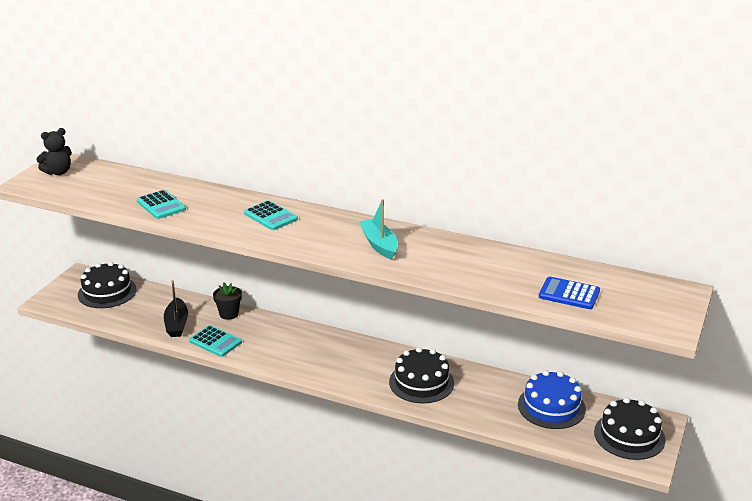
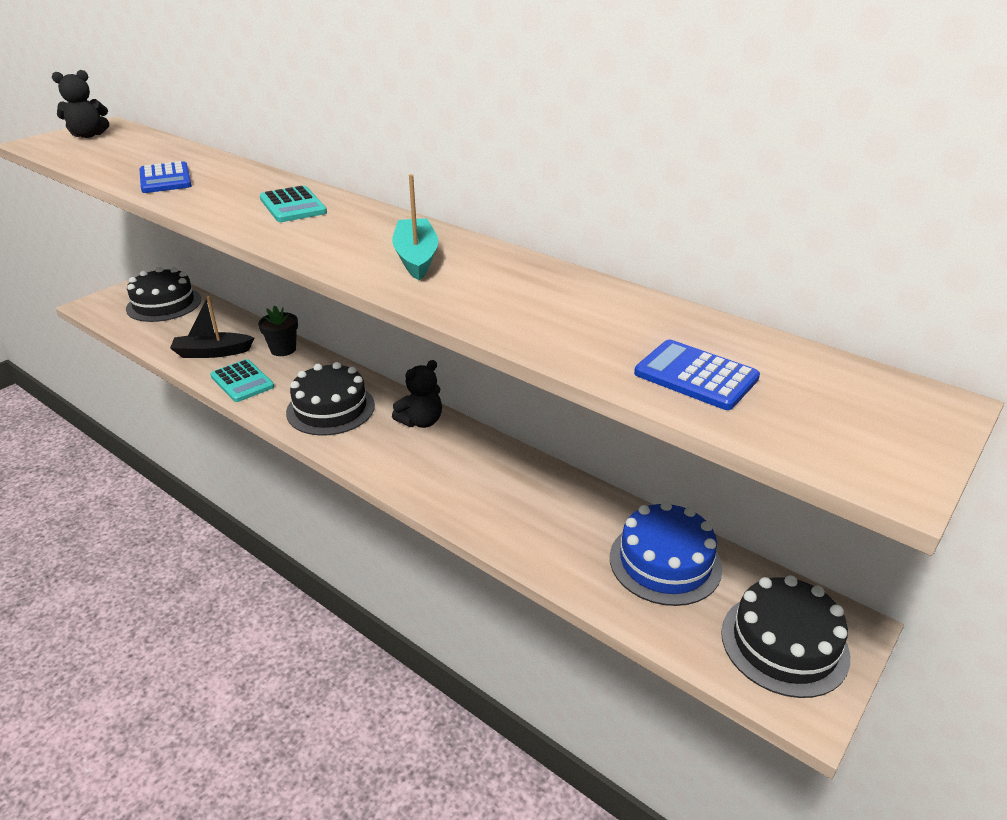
camera: 15 degrees right, 5 degrees up
turquoise calculator [137,190,186,219] -> blue calculator [140,161,192,193]
black boat [164,280,188,337] -> black boat turned 75 degrees clockwise [170,296,254,358]
black cake [389,347,454,403] -> black cake moved to [286,362,375,436]
none -> black teddy bear [392,360,442,428]

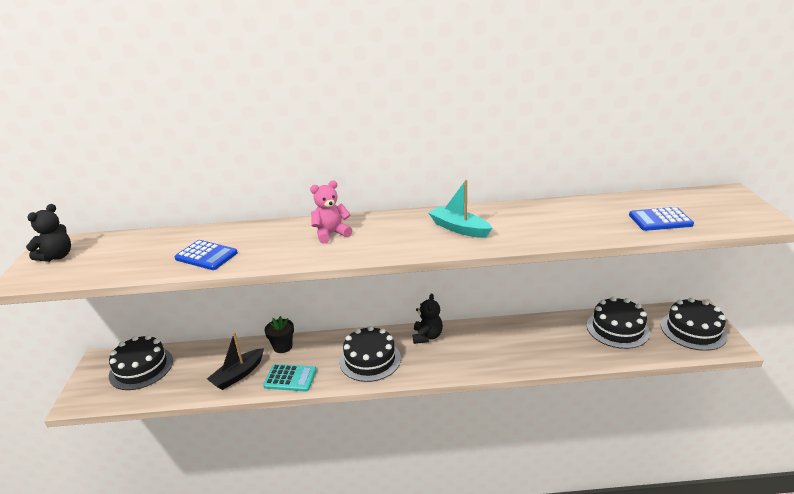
camera: 40 degrees left, 5 degrees down
turquoise calculator [260,186,327,222] -> pink teddy bear [310,180,352,244]
blue cake [610,501,722,606] -> black cake [587,297,650,349]

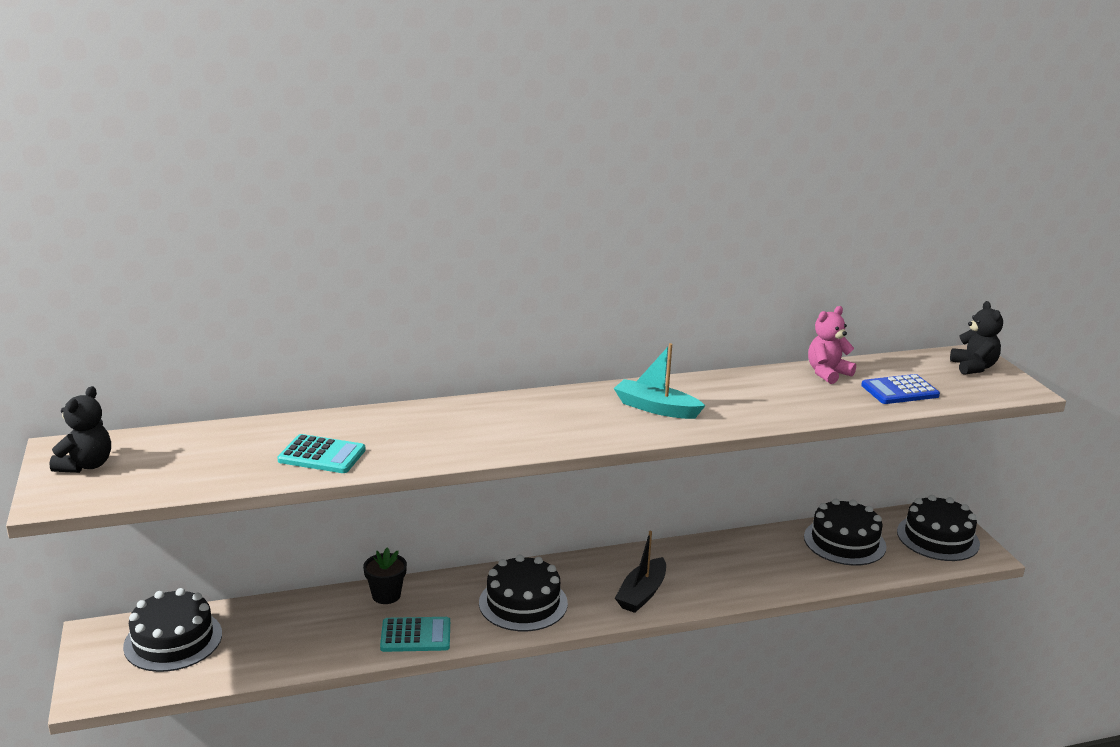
camera: 15 degrees left, 5 degrees down
blue calculator [175,240,238,270] -> turquoise calculator [277,434,366,473]
black boat [207,332,264,390] -> black boat moved to [615,531,666,613]
pink teddy bear [310,180,352,244] -> pink teddy bear moved to [808,306,856,384]
black teddy bear [413,293,443,344] -> black teddy bear moved to [950,301,1003,375]

